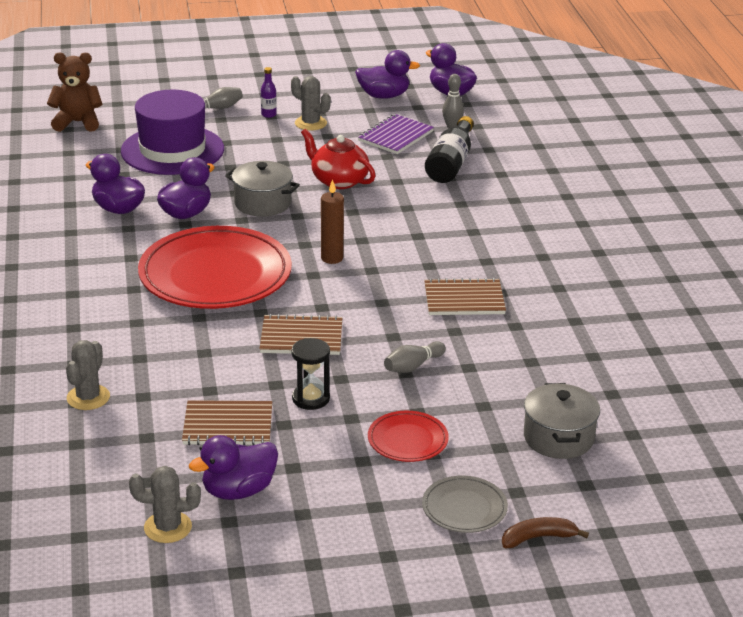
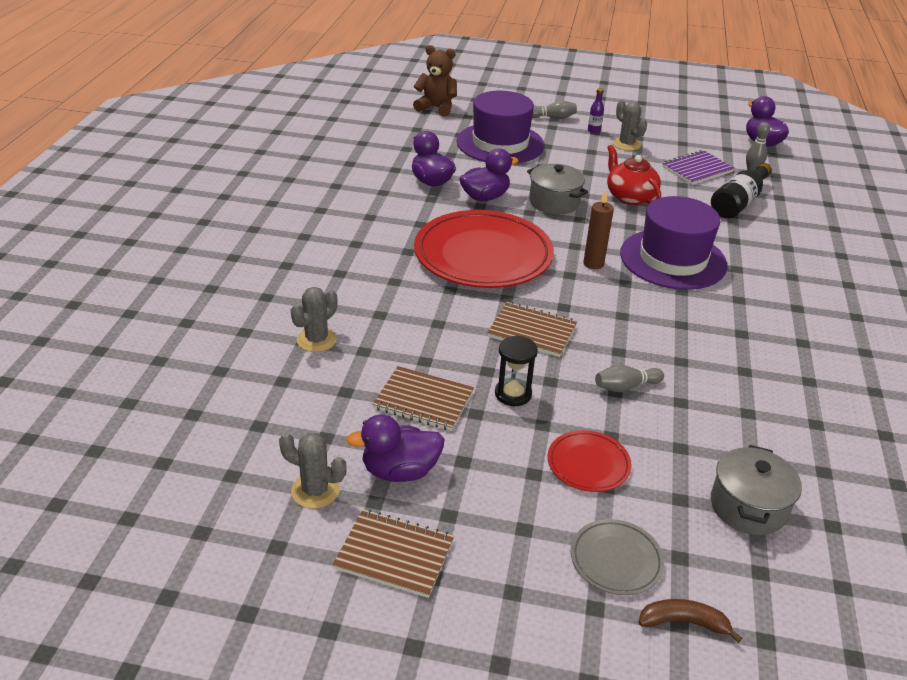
camera: 20 degrees right, 5 degrees up
purple duck [355,50,420,99] -> none
brown notebook [424,278,506,315] -> brown notebook moved to [333,509,454,598]
none -> purple hat [620,196,727,290]

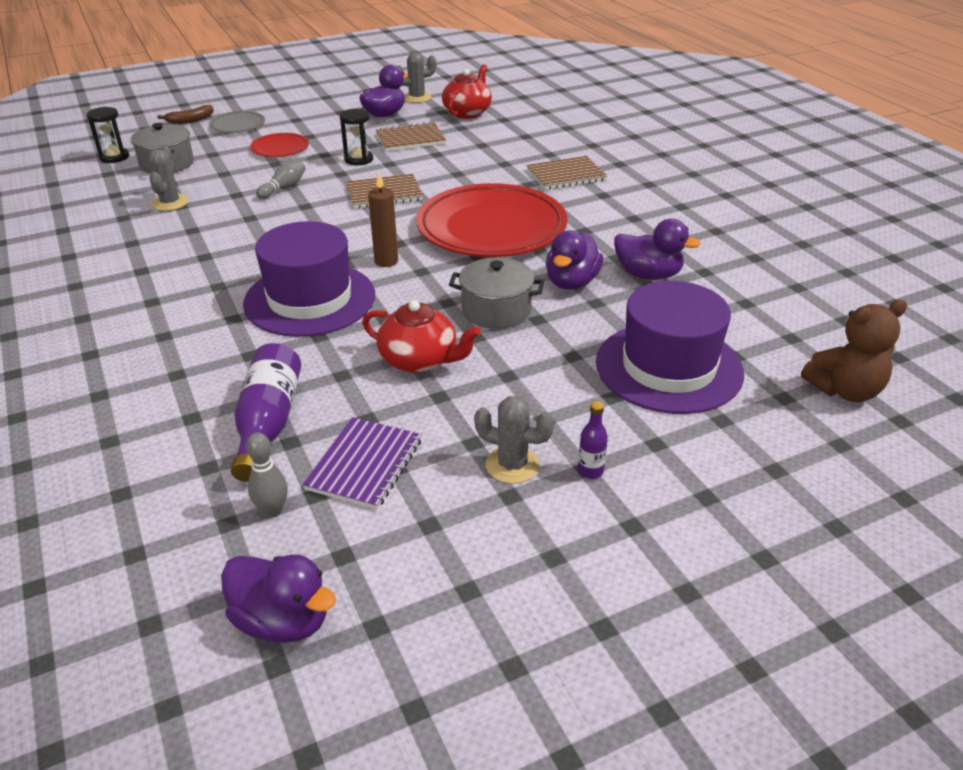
camera: 145 degrees right, 0 degrees up
grey cactus [291,287,338,352] -> grey cactus moved to [148,146,188,211]
brown notebook [333,509,454,598] -> brown notebook moved to [527,156,607,190]
grey bowling pin [532,100,577,119] -> none
black bottle [711,163,772,219] -> purple bottle [231,343,301,482]
none -> black hourglass [86,107,129,163]
none -> red teapot [442,64,492,119]

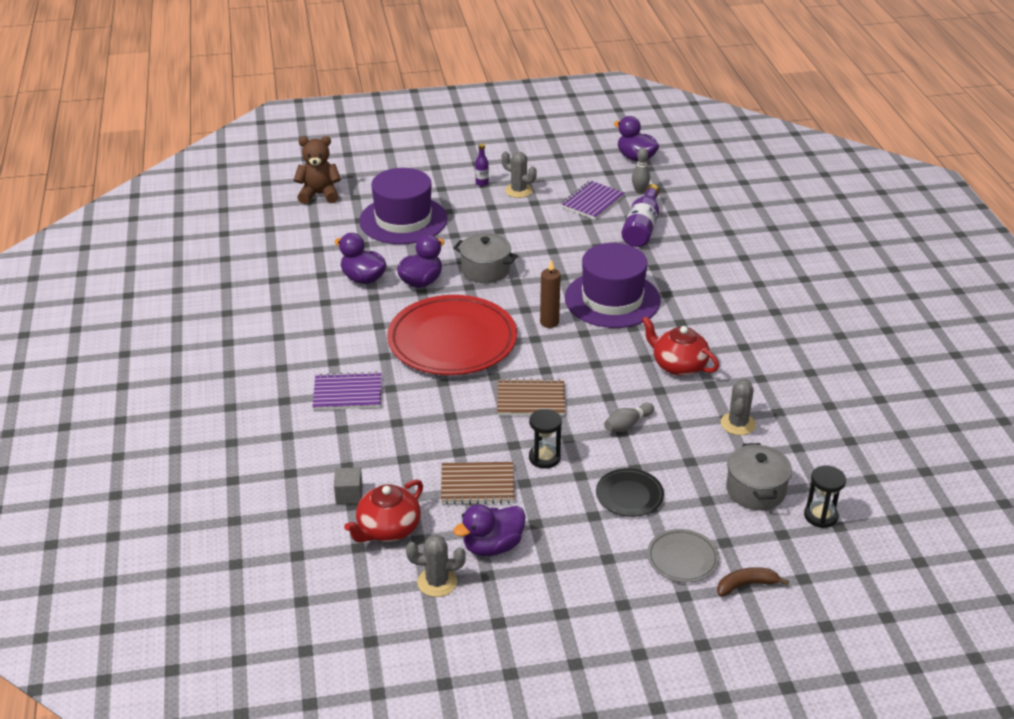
camera: 165 degrees left, 0 degrees up
red plate [250,133,309,157] -> black plate [596,468,664,517]
red teapot [362,300,481,373] -> red teapot moved to [642,316,719,376]
brown notebook [527,156,607,190] -> purple notebook [313,372,381,410]
none -> grey cube [334,467,363,504]

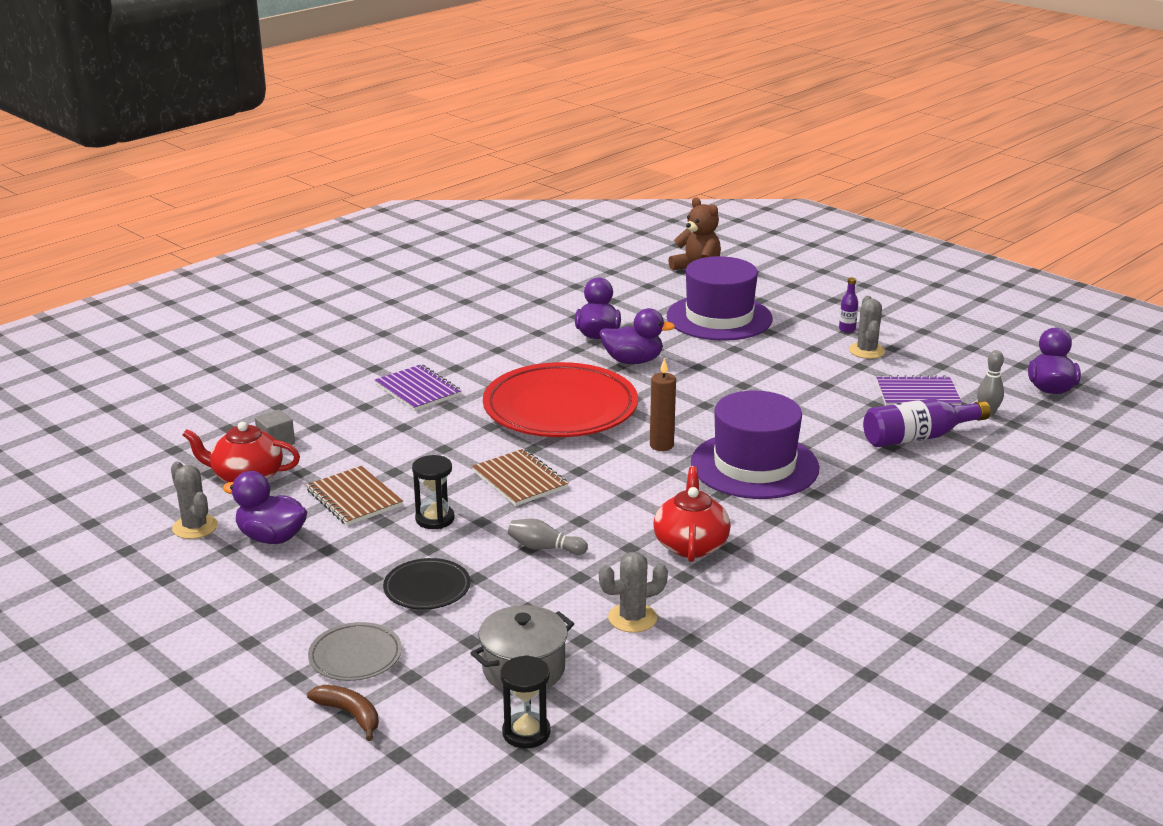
camera: 55 degrees right, 10 degrees down
grey pot [453,233,518,283] -> none

